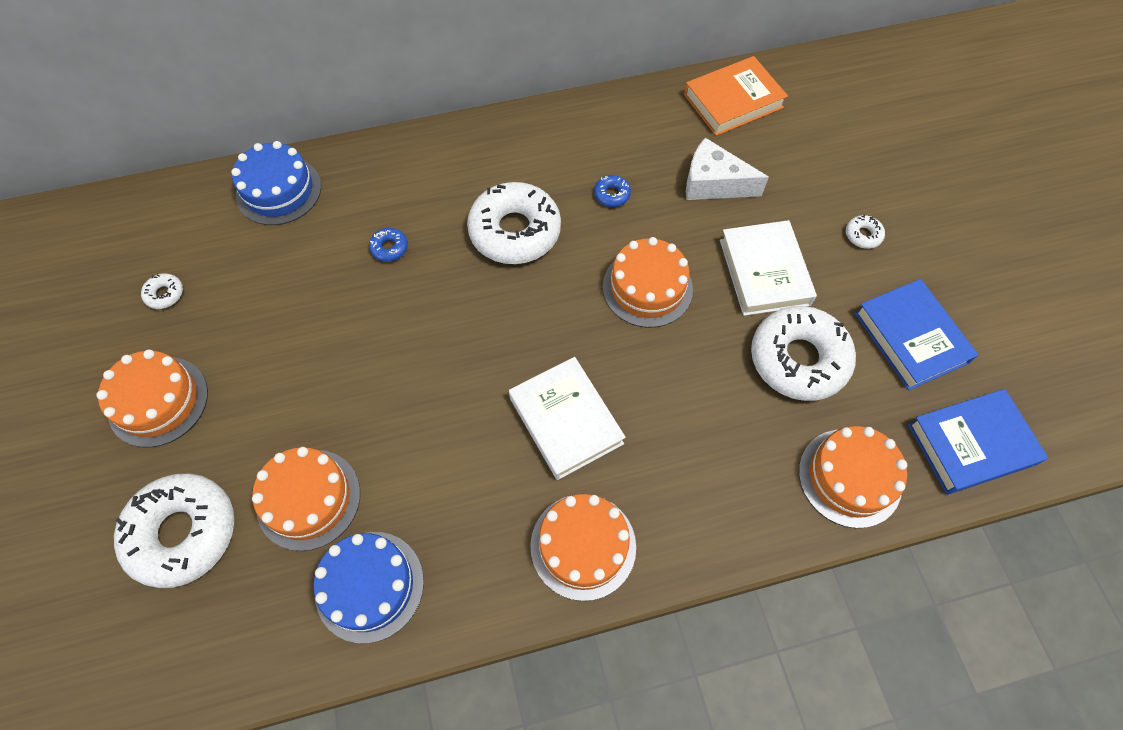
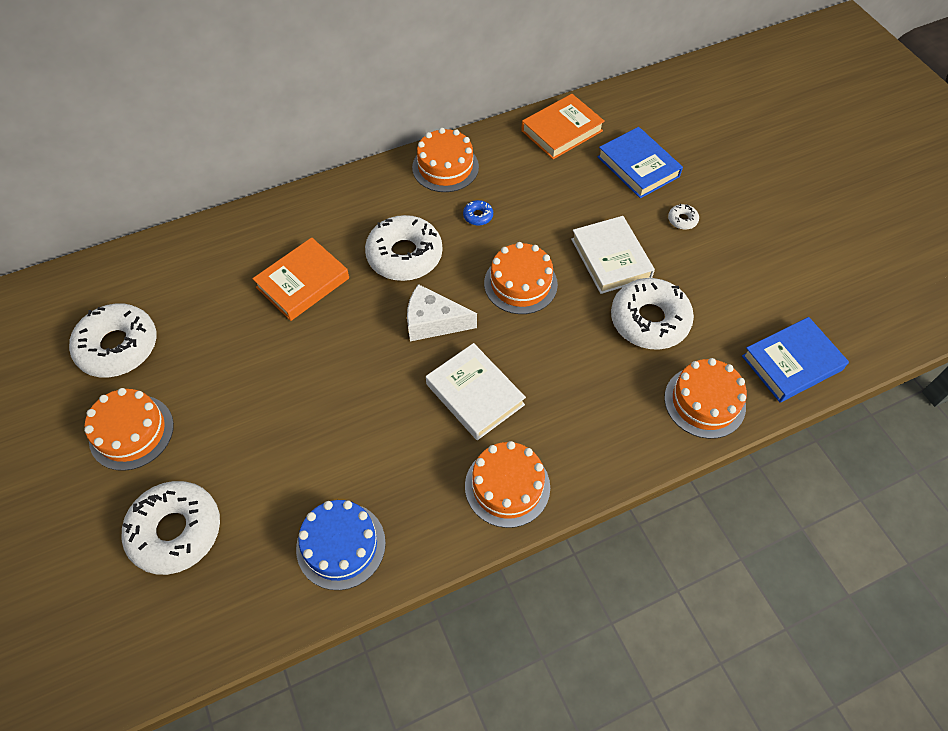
camera: 10 degrees left, 5 degrees down
white donut [141,273,183,309] -> white donut [69,303,156,378], size x2.44
blue cake [231,141,321,225] -> none
orange cake [252,447,360,551] -> orange cake moved to [412,128,479,192]
blue donut [369,228,408,262] -> orange book [252,237,349,321]
white cheese [686,138,769,200] -> white cheese moved to [407,284,477,341]
blue book [855,279,978,390] -> blue book moved to [597,127,683,198]

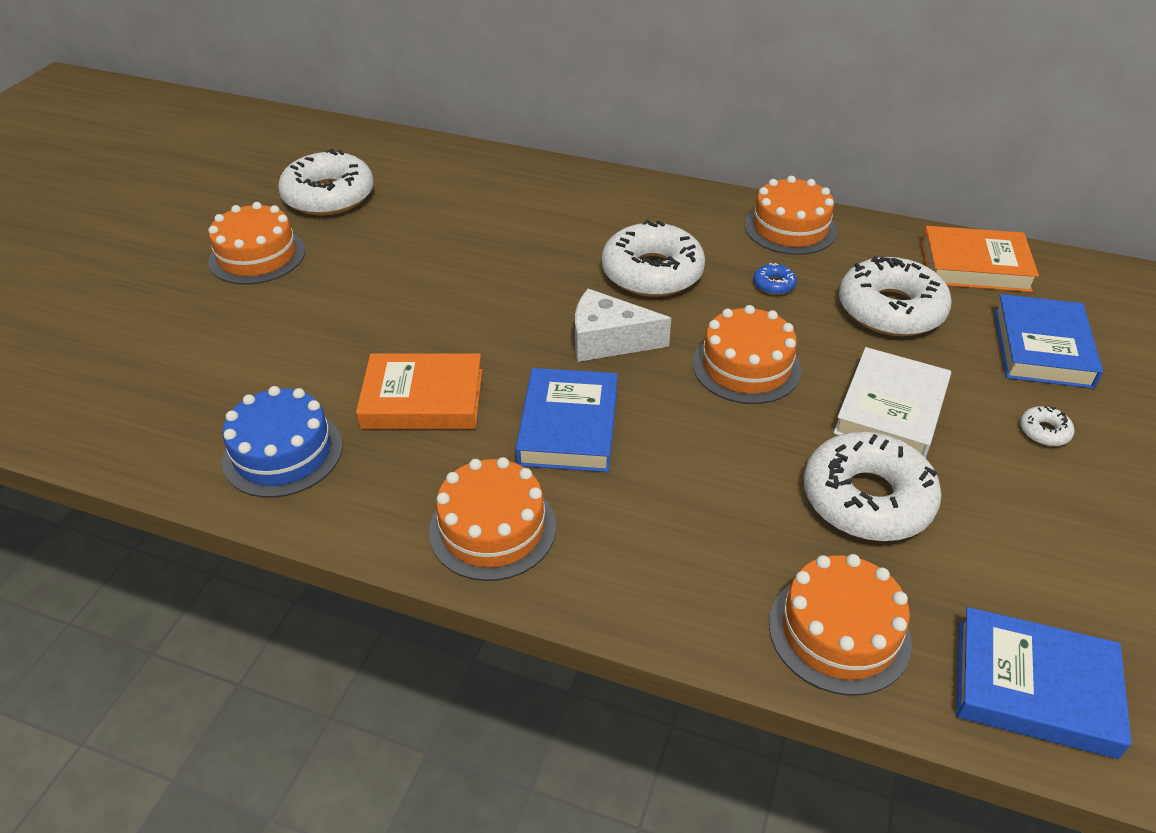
camera: 45 degrees right, 15 degrees down
white donut [122,481,220,575] -> white donut moved to [839,256,952,336]
orange book [252,237,349,321] -> orange book moved to [356,353,482,429]
white cheese [407,284,477,341] -> white cheese turned 45 degrees counterclockwise [575,289,671,362]
white book [426,343,526,440] -> blue book [516,368,618,472]

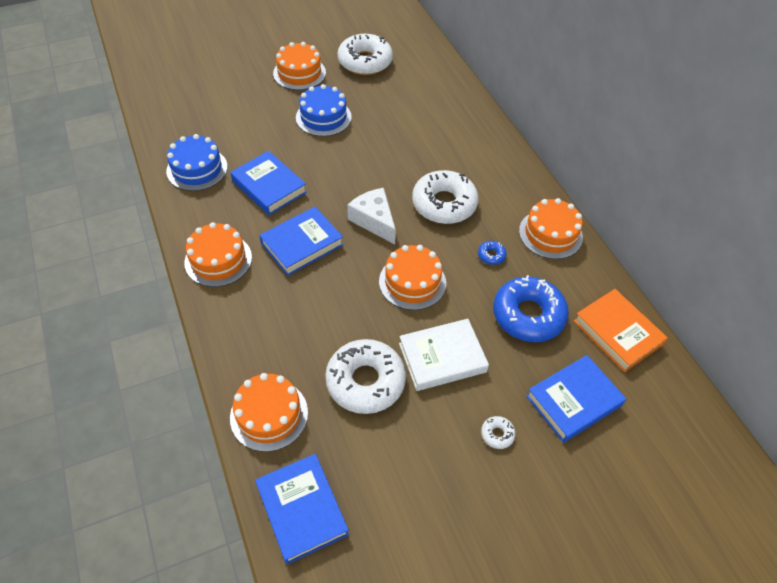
camera: 45 degrees right, 10 degrees up
orange book [356,353,482,429] -> blue book [230,151,307,215]
white donut [839,256,952,336] -> blue donut [493,275,569,342]
none -> blue cake [296,84,352,136]

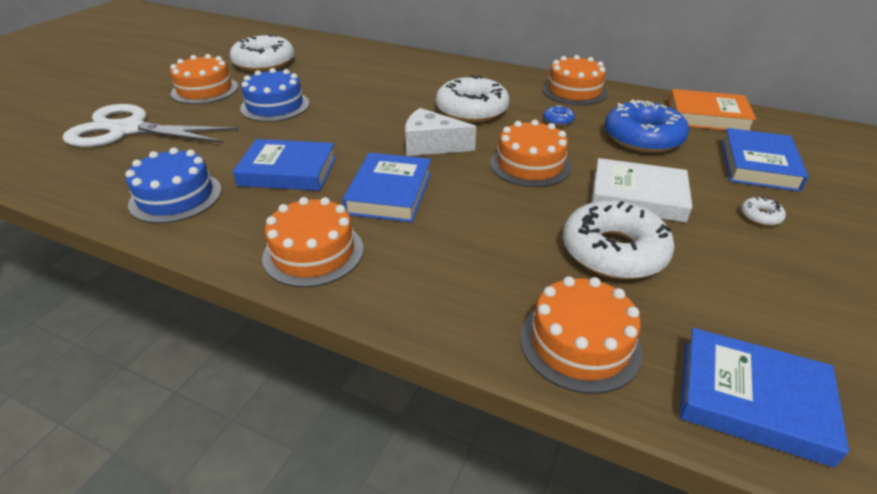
camera: 40 degrees left, 15 degrees down
white book [399,319,489,391] -> white book turned 75 degrees clockwise [592,158,692,222]
none -> white scissors [63,104,239,147]

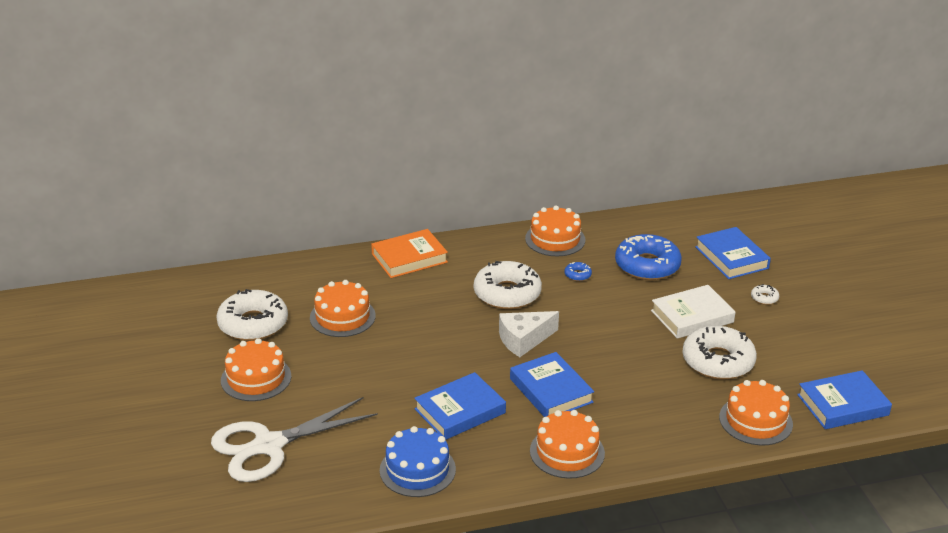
camera: 40 degrees left, 5 degrees down
blue cake [240,68,310,122] -> none
orange cake [490,120,571,187] -> orange cake moved to [310,280,376,337]
orange book [669,89,756,131] -> orange book moved to [371,229,448,278]

